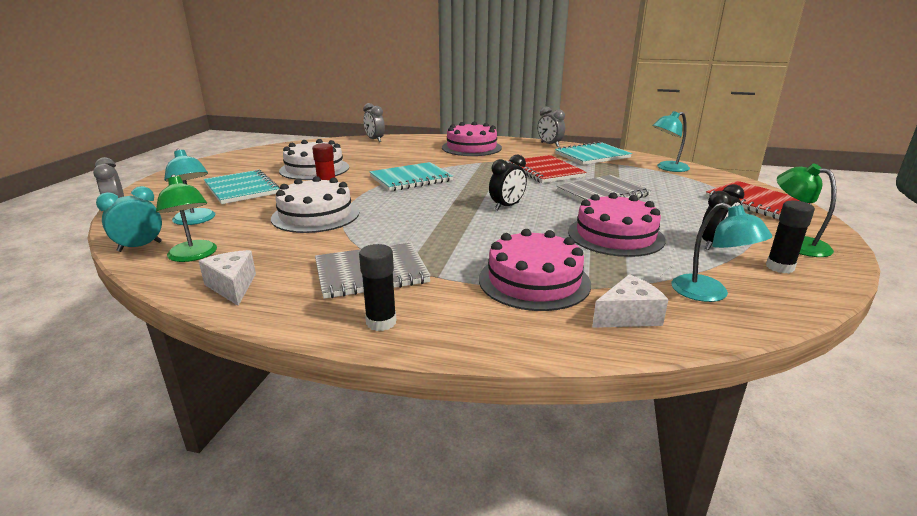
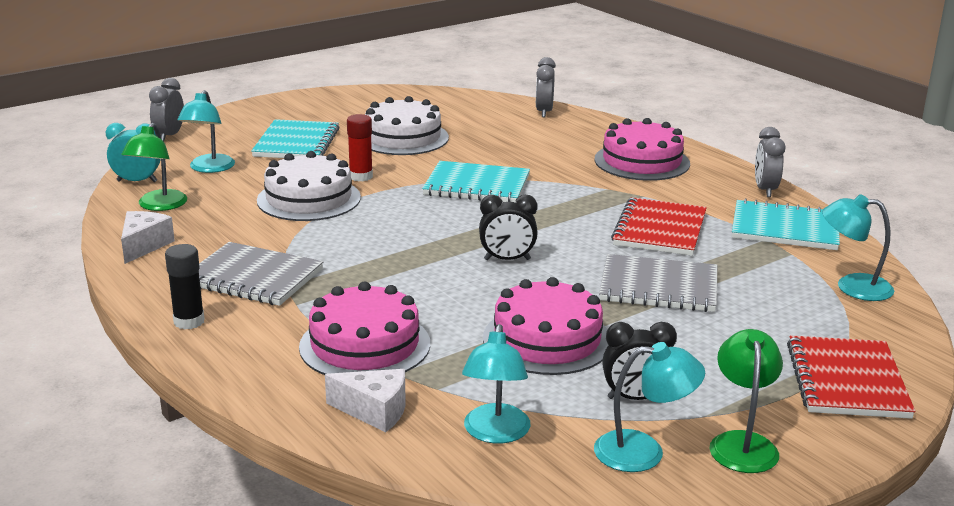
camera: 40 degrees right, 0 degrees up
black glue stick [766,201,815,273] -> turquoise lamp [594,342,705,472]

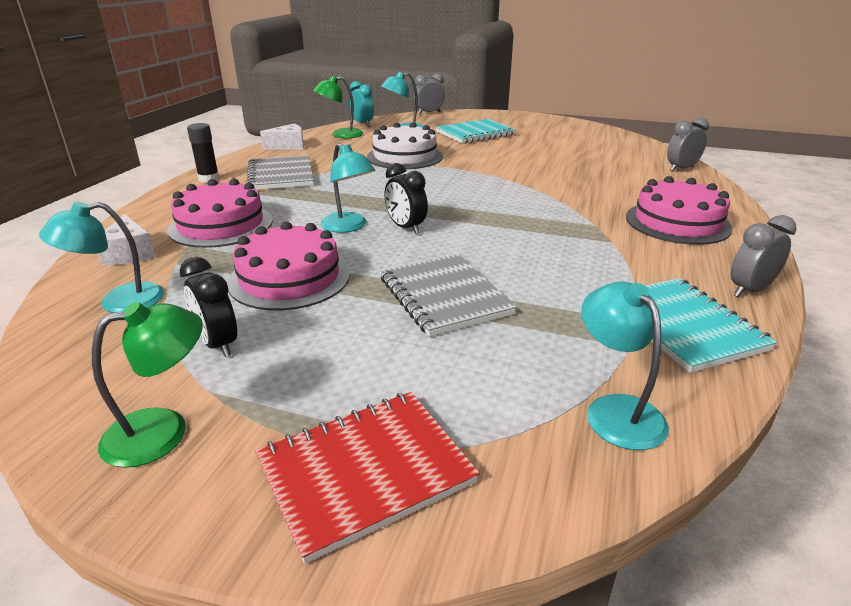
camera: 55 degrees right, 5 degrees up
red glue stick [347,114,373,181] -> none
white cake [365,96,449,155] -> none
turquoise notebook [422,161,530,203] -> none
turquoise lamp [594,342,705,472] -> turquoise lamp moved to [321,143,375,233]
red notebook [611,197,707,256] -> none

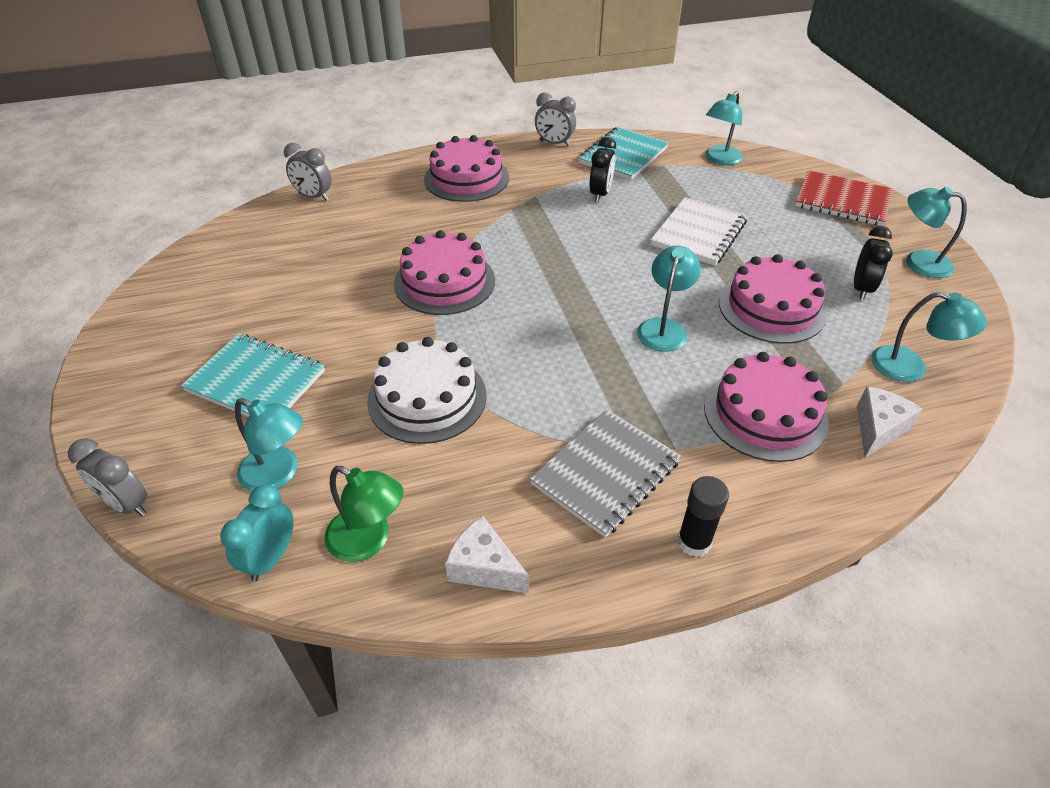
camera: 125 degrees left, 15 degrees up
green lamp [92,302,203,468] -> turquoise lamp [906,187,967,278]
grey notebook [381,254,517,337] -> white notebook [650,197,747,266]
black clock [385,163,428,234] -> black clock moved to [590,137,616,203]
none -> pink cake [394,230,495,315]

